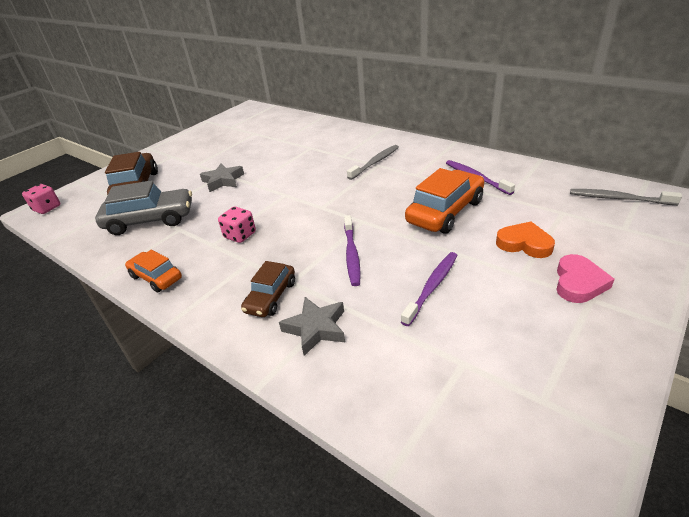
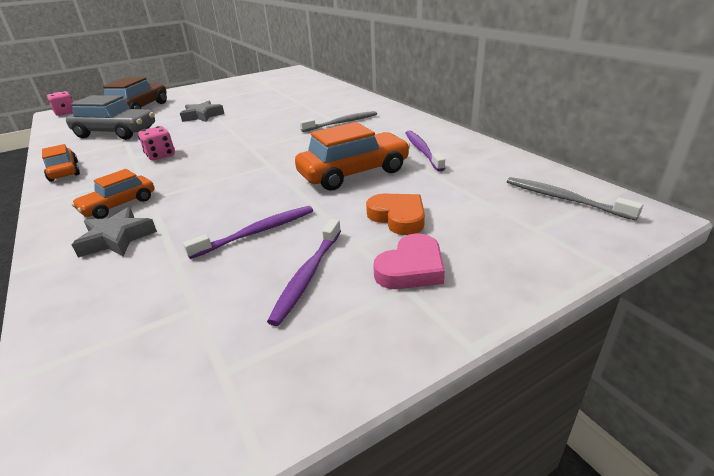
camera: 20 degrees right, 5 degrees down
brown car [241,261,295,317] -> orange car [71,169,154,219]
purple toothbrush [344,215,361,286] -> purple toothbrush moved to [267,219,341,326]

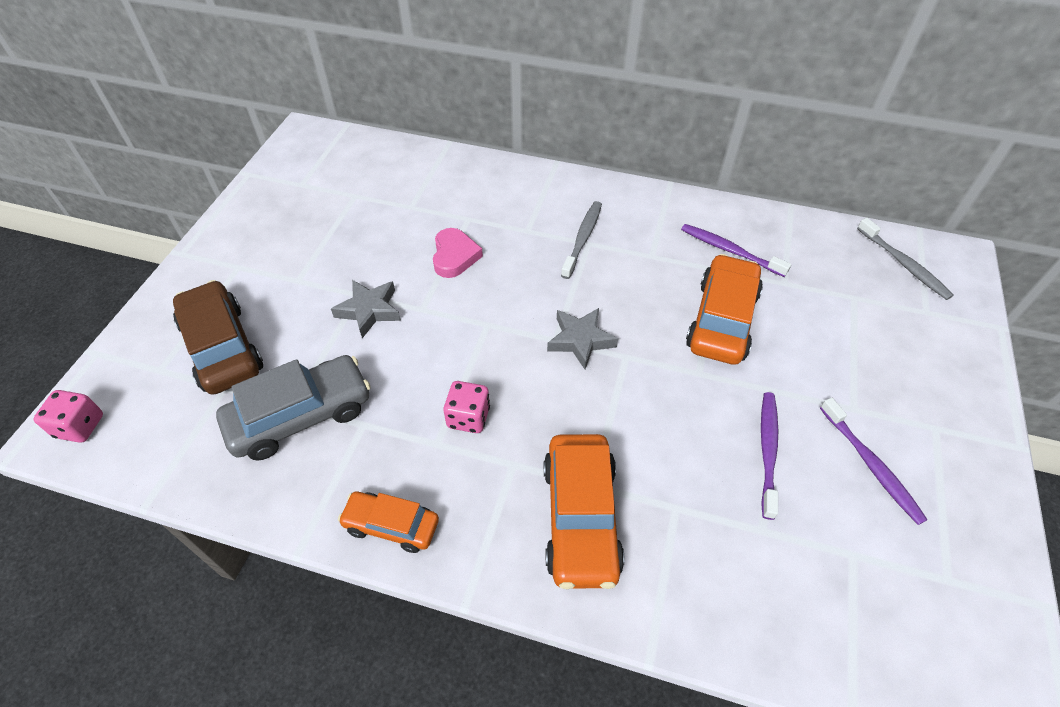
camera: 45 degrees left, 20 degrees up
orange car [71,169,154,219] -> orange car [544,434,625,589], size x1.66
grey star [72,207,157,257] -> grey star moved to [547,308,618,369]
orange heart [366,194,425,235] -> none
pink heart [373,233,445,289] -> pink heart moved to [433,228,483,278]
grey toothbrush [507,177,643,221] -> grey toothbrush turned 120 degrees counterclockwise [857,218,953,300]

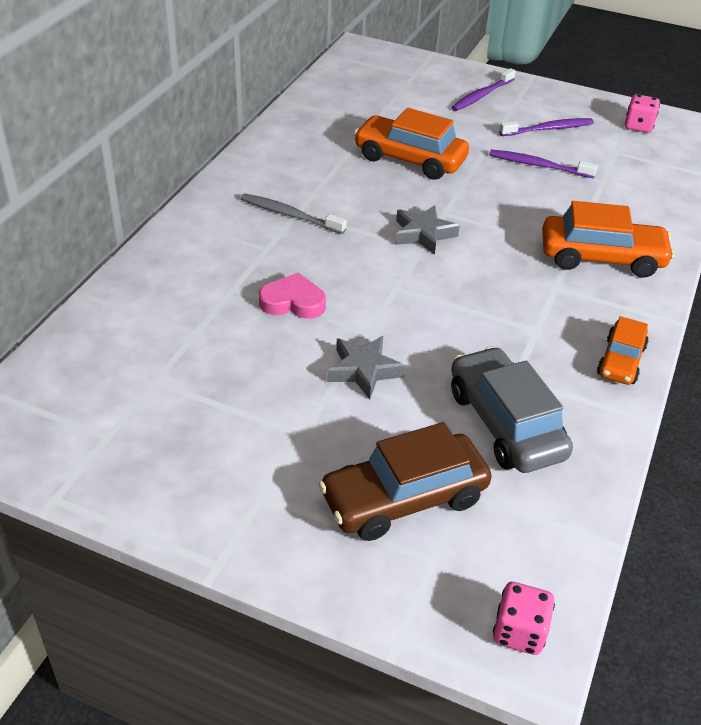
camera: 85 degrees left, 10 degrees down
pink dice [444,381,490,433] -> pink dice moved to [625,94,660,133]
purple toothbrush [681,224,791,277] -> purple toothbrush moved to [451,68,516,111]
grey toothbrush [857,218,953,300] -> none

